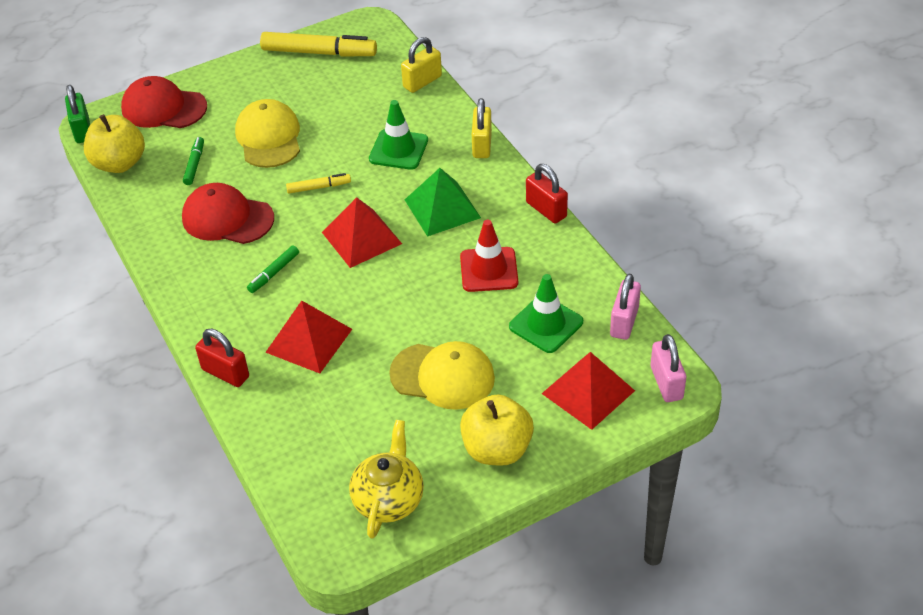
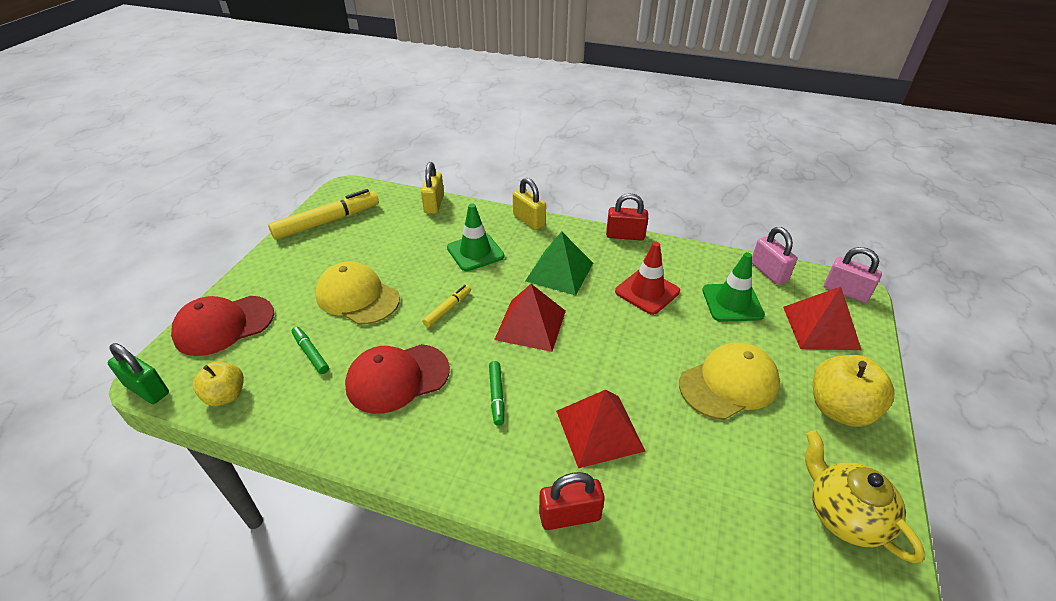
camera: 45 degrees left, 5 degrees down
yellow apple [84,114,145,173] -> yellow apple [193,362,244,406], size x0.64

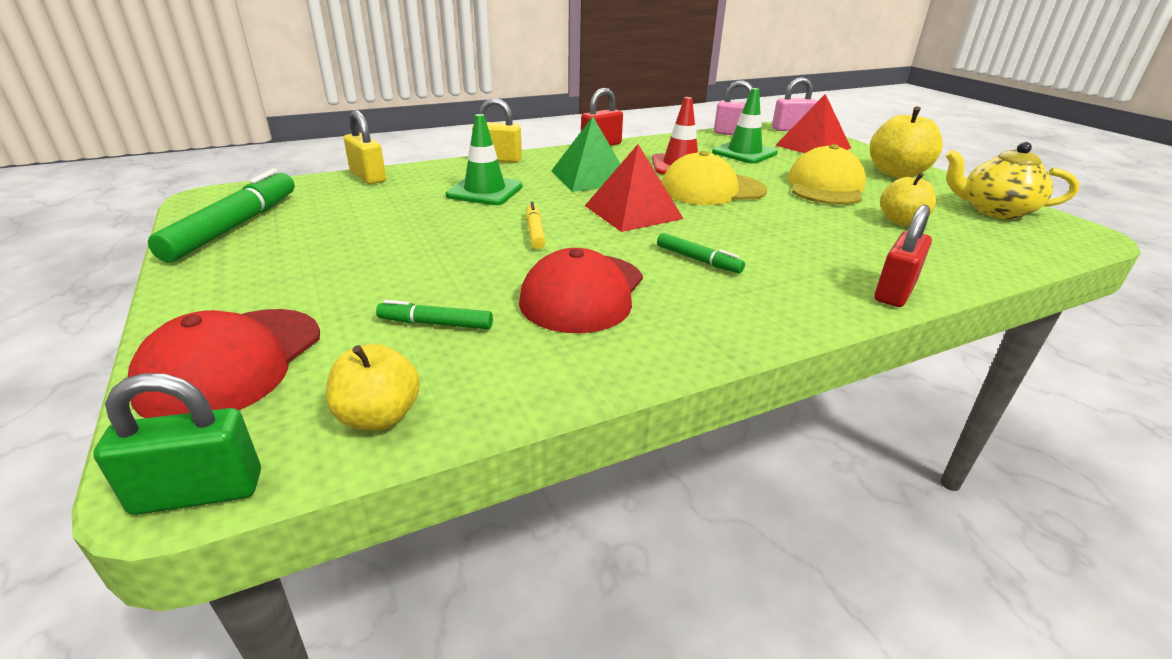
camera: 45 degrees left, 10 degrees down
yellow marker [268,189,379,240] -> green marker [148,169,295,263]
yellow cap [315,261,400,325] -> yellow cap moved to [662,151,767,205]
red pyramid [556,390,645,468] -> none
none -> yellow apple [880,173,936,226]

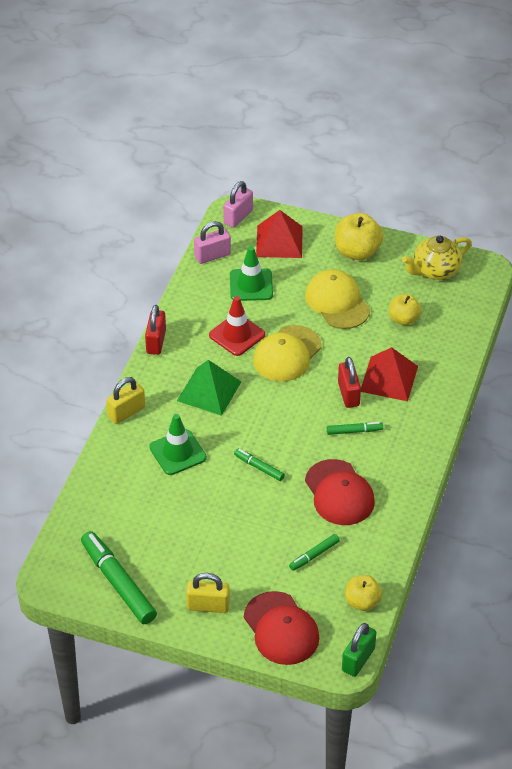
camera: 45 degrees left, 15 degrees up
yellow padlock [344,110,386,184] -> yellow padlock moved to [186,573,230,613]
yellow marker [526,202,546,249] -> green marker [234,449,285,481]
red pyramid [585,144,684,232] -> red pyramid moved to [361,347,418,401]
red padlock [874,205,932,307] -> red padlock moved to [338,357,361,408]

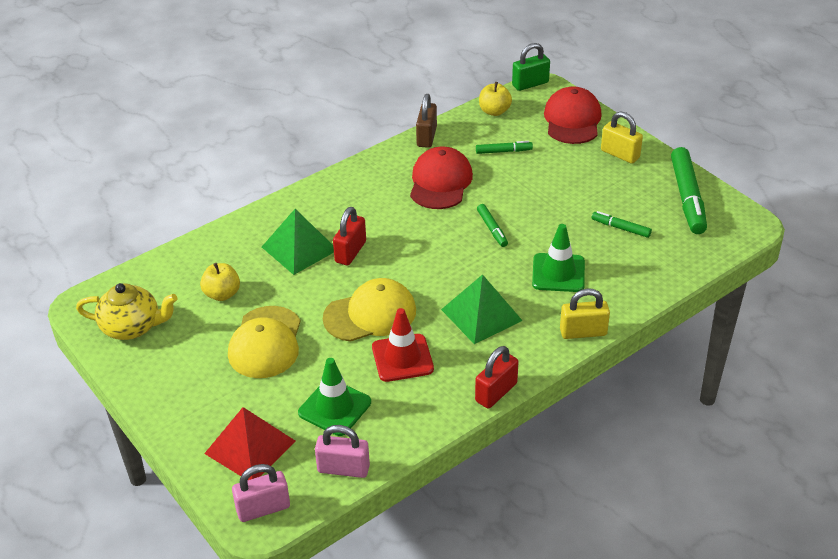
camera: 145 degrees left, 5 degrees down
green marker [327,422,383,435] -> green marker moved to [592,211,652,238]
yellow apple [335,213,383,260] -> none
red pyramid [361,347,418,401] -> green pyramid [262,209,334,275]
none -> brown padlock [416,94,437,148]

